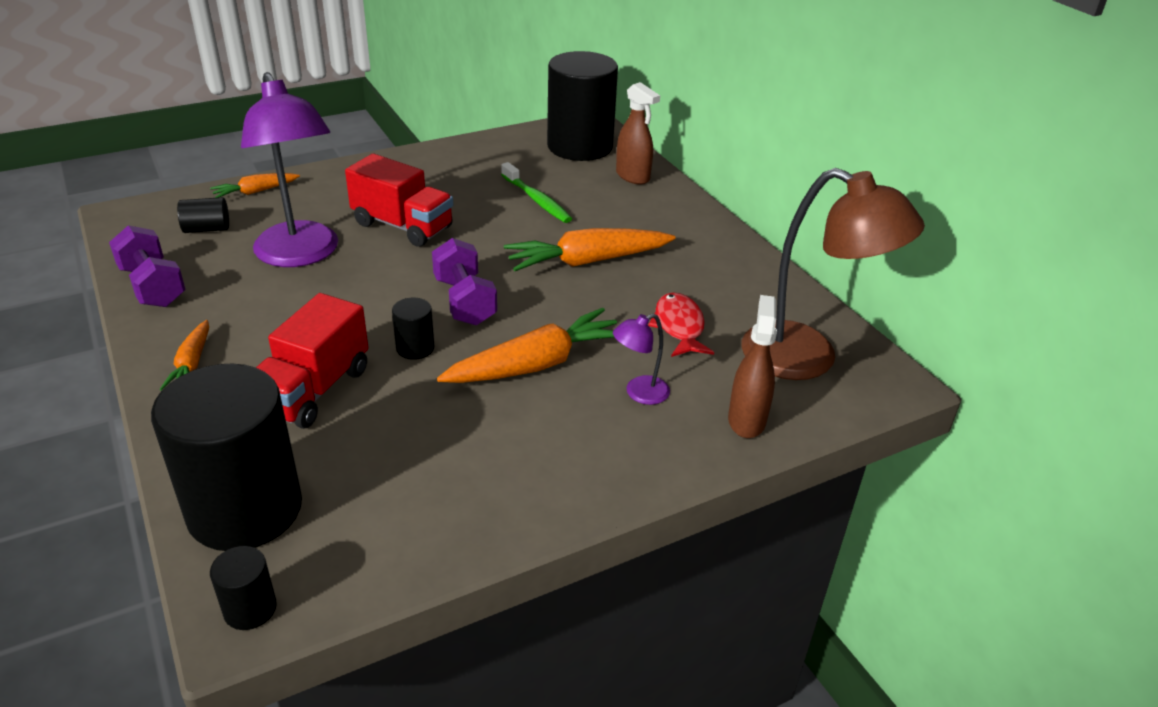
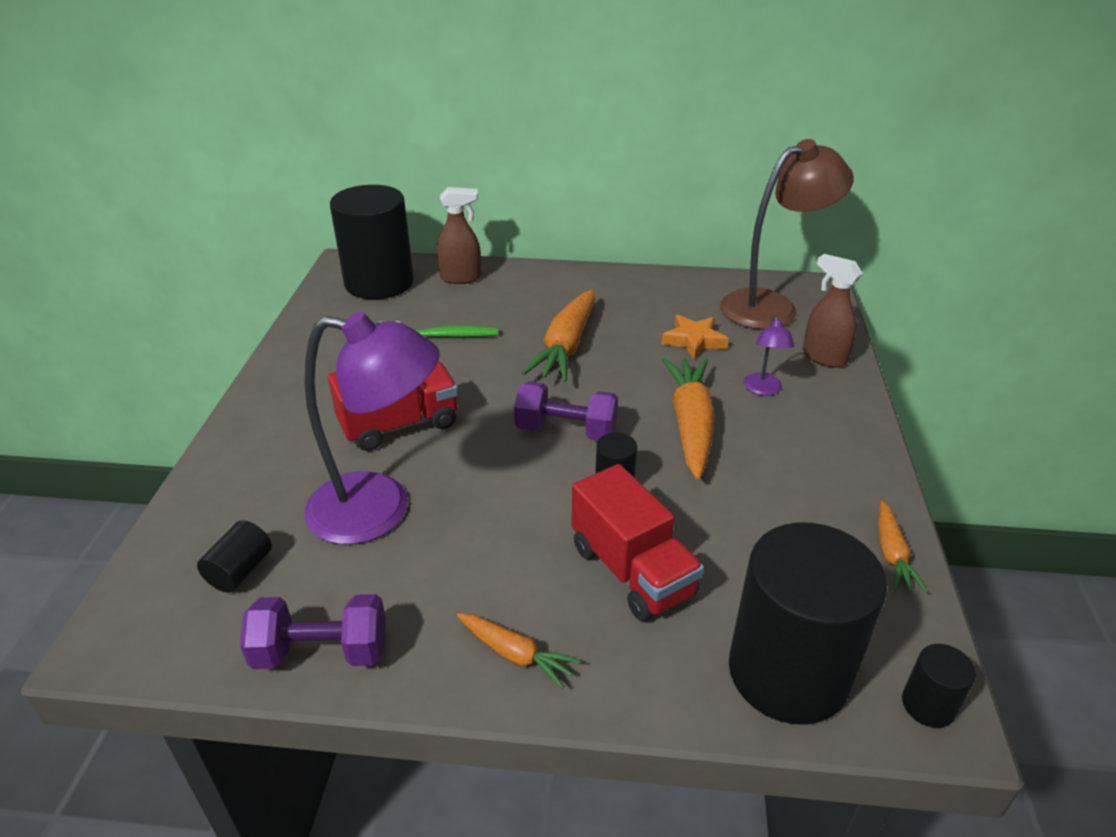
camera: 55 degrees left, 0 degrees up
orange carrot [210,173,300,198] -> orange carrot moved to [878,500,928,593]
red fish [648,292,714,357] -> orange star [661,314,729,360]

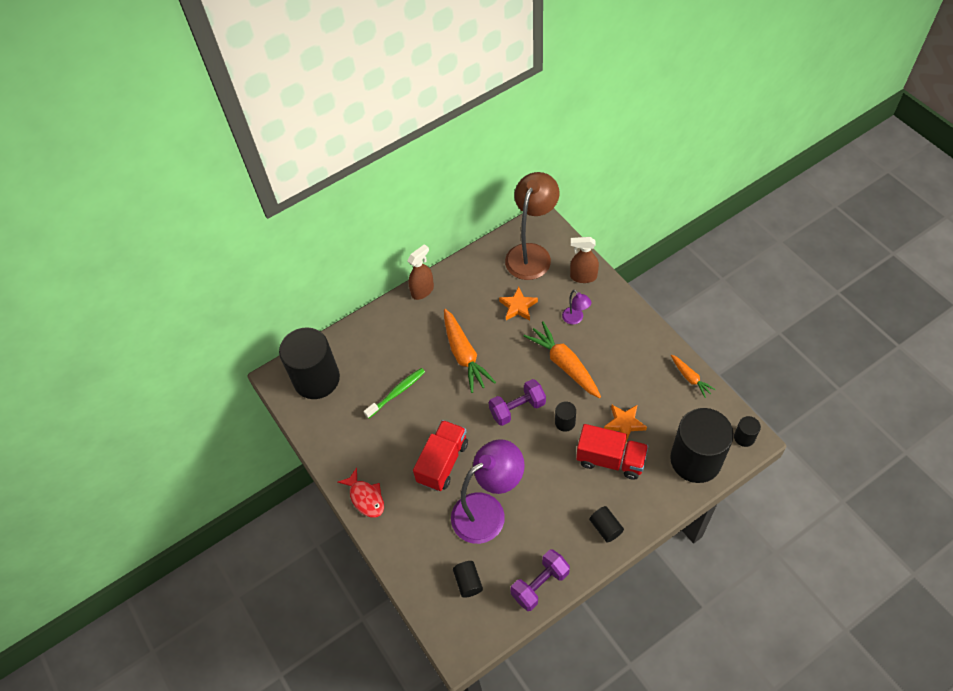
camera: 35 degrees left, 20 degrees up
brown spray bottle [437,187,481,284] -> brown spray bottle moved to [407,244,434,300]
orange carrot [457,613,581,688] -> black cylinder [589,506,624,543]
none -> red fish [338,468,384,518]
none -> orange star [604,405,647,444]

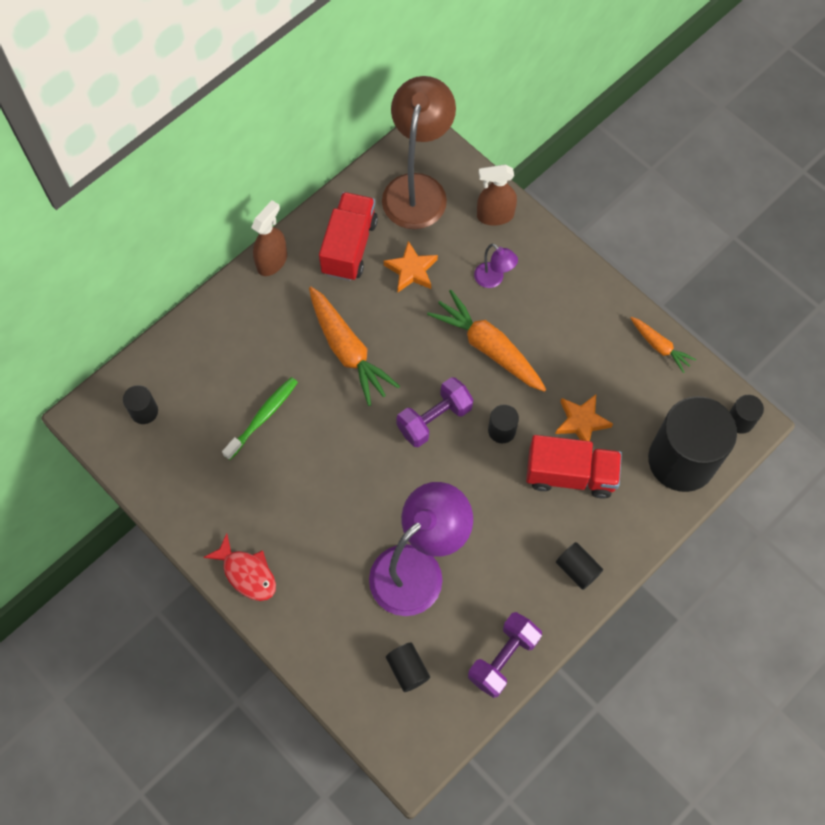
camera: 15 degrees left, 10 degrees up
black cylinder [279,327,340,399] -> black cylinder [123,385,158,424], size x0.42
red truck [413,420,468,491] -> red truck moved to [319,192,378,281]

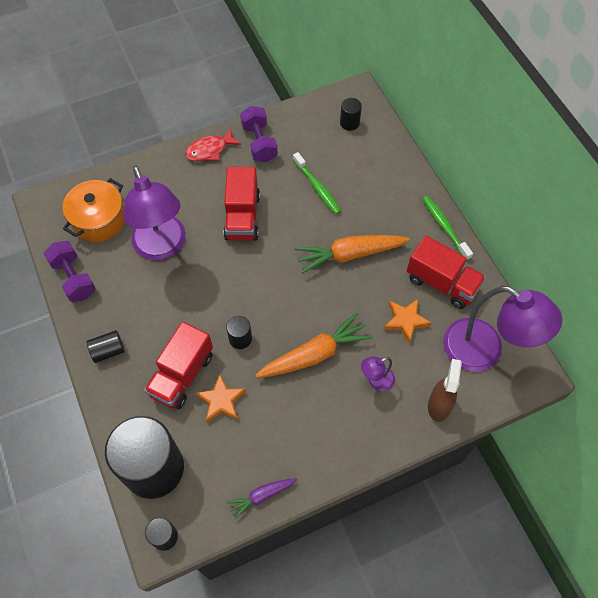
camera: 110 degrees right, 5 degrees down
brown spray bottle [251,200,287,276] -> green toothbrush [422,196,473,261]
brown lamp [382,76,456,229] -> purple lamp [443,286,562,372]
black cylinder [386,642,430,692] -> orange pot [63,178,125,242]
purple dumbbell [396,377,474,447] -> purple dumbbell moved to [240,106,278,162]
orange carrot [631,317,696,373] -> purple carrot [227,478,297,520]
none -> red truck [223,167,260,241]

